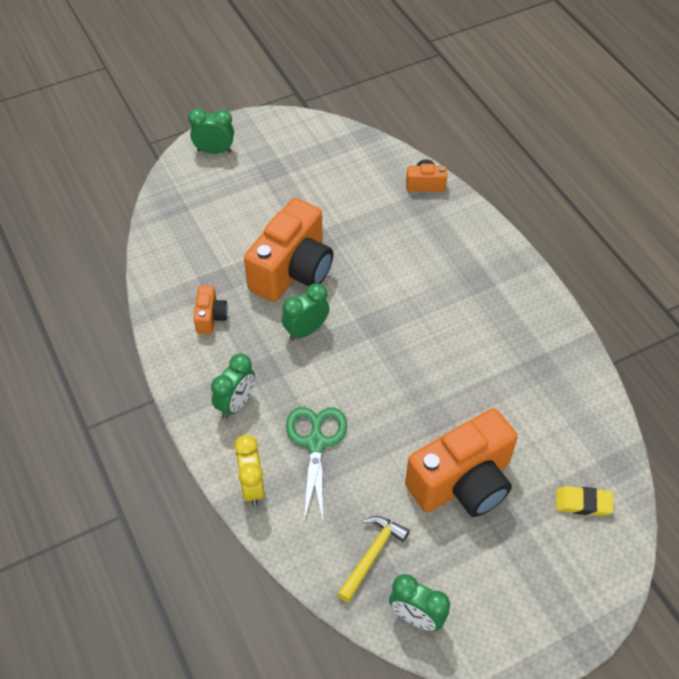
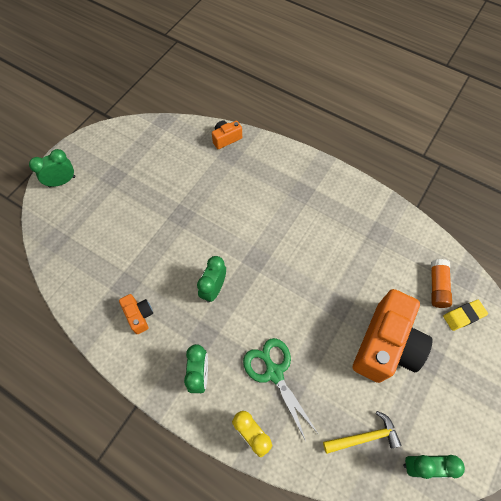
camera: 30 degrees left, 10 degrees up
orange camera [244,198,333,302] -> none
yellow hammer [337,516,410,602] -> yellow hammer turned 75 degrees clockwise [323,411,402,454]
none -> orange glue stick [431,259,452,308]

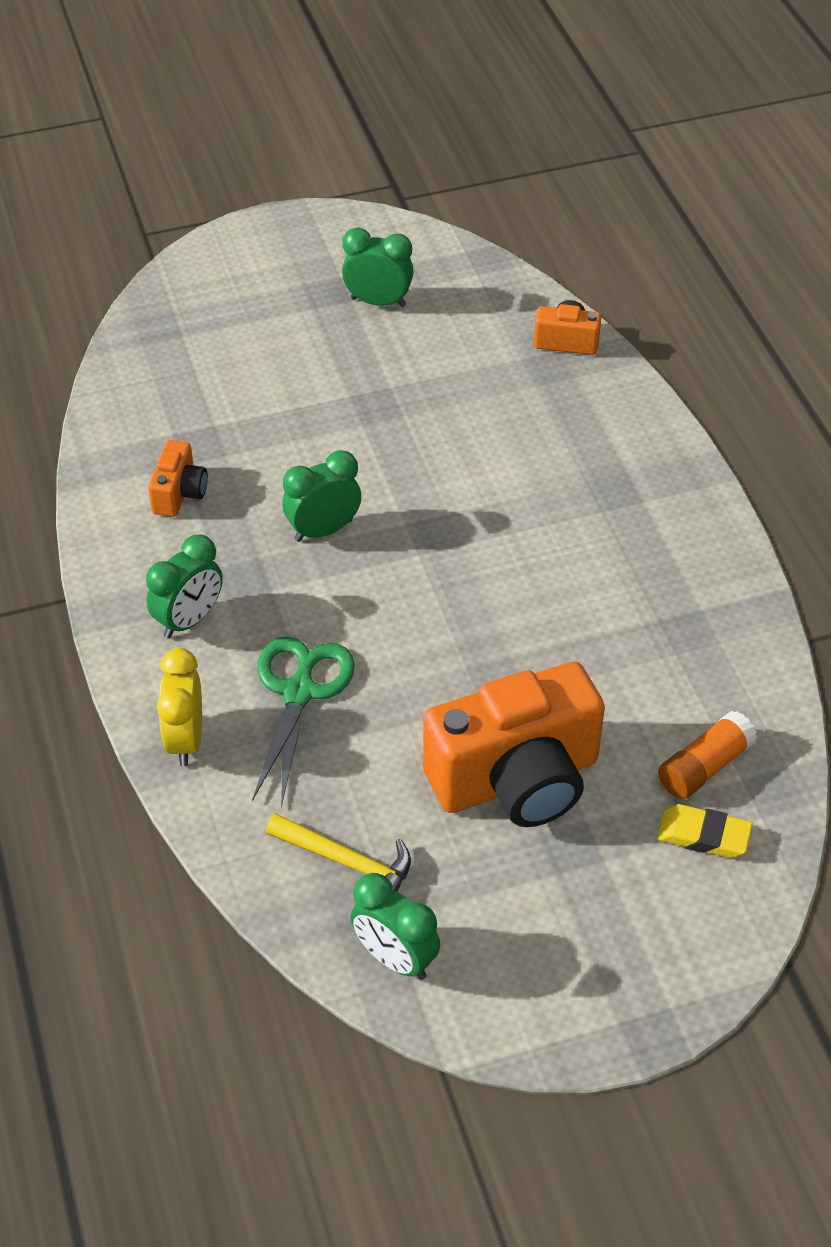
camera: 40 degrees right, 15 degrees down
green clock [29,149,75,188] -> green clock moved to [342,228,414,307]

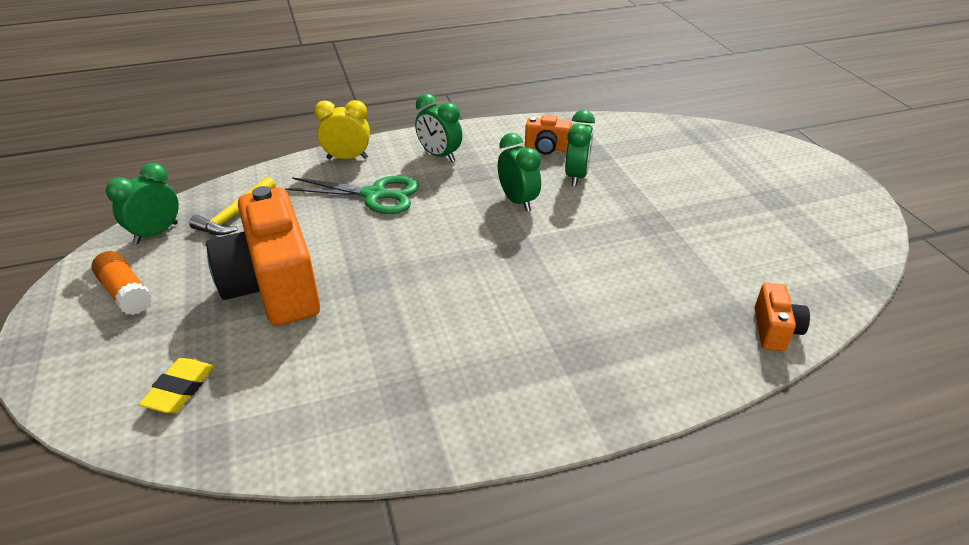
camera: 90 degrees right, 10 degrees down
green clock [342,228,414,307] -> green clock moved to [565,110,595,186]
orange glue stick [658,711,757,799] -> orange glue stick moved to [91,251,152,315]

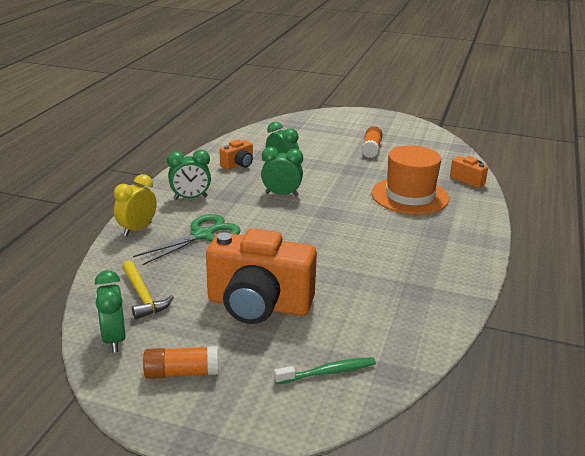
camera: 55 degrees left, 10 degrees down
yellow eraser [139,358,214,413] -> green toothbrush [274,357,376,384]
none -> orange glue stick [362,126,383,158]
none -> orange hat [372,145,449,215]

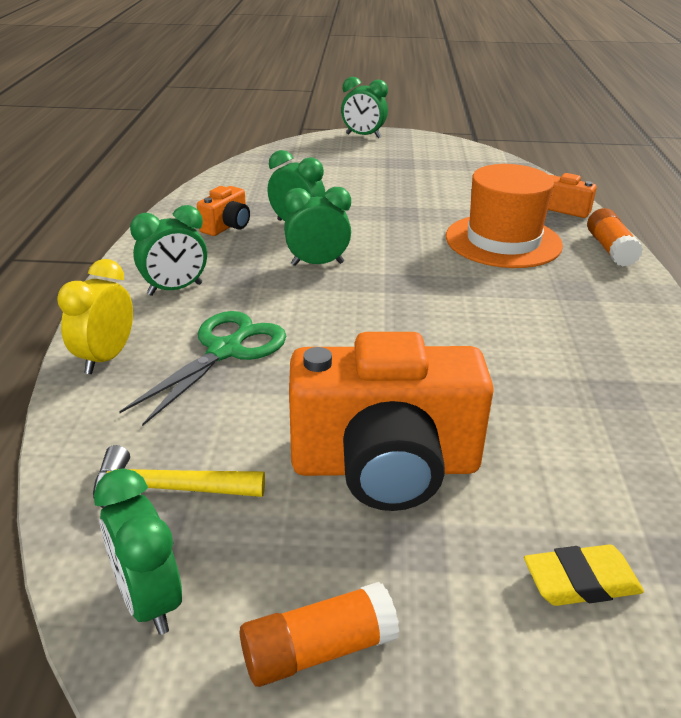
camera: 15 degrees left, 5 degrees up
yellow hammer [122,260,174,319] -> yellow hammer turned 135 degrees clockwise [93,445,265,508]
green toothbrush [274,357,376,384] -> yellow eraser [524,545,644,606]
orange glue stick [362,126,383,158] -> orange glue stick moved to [587,208,643,267]
none -> green clock [341,77,388,138]

